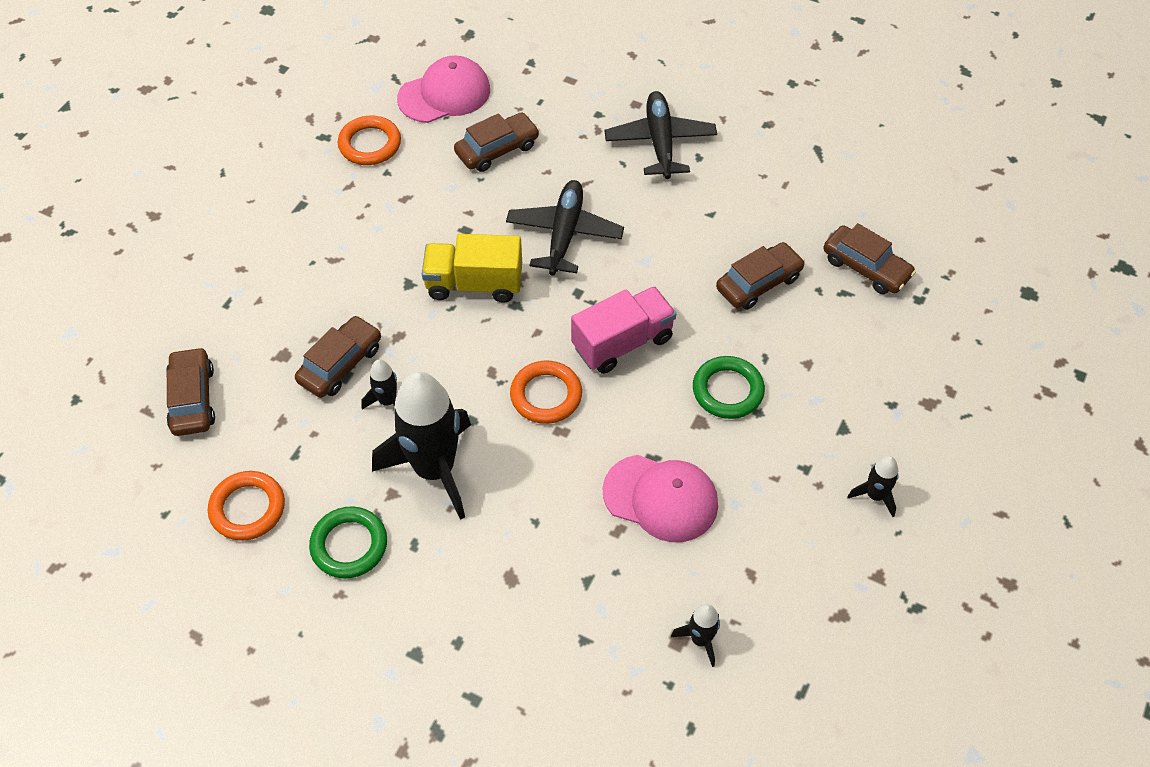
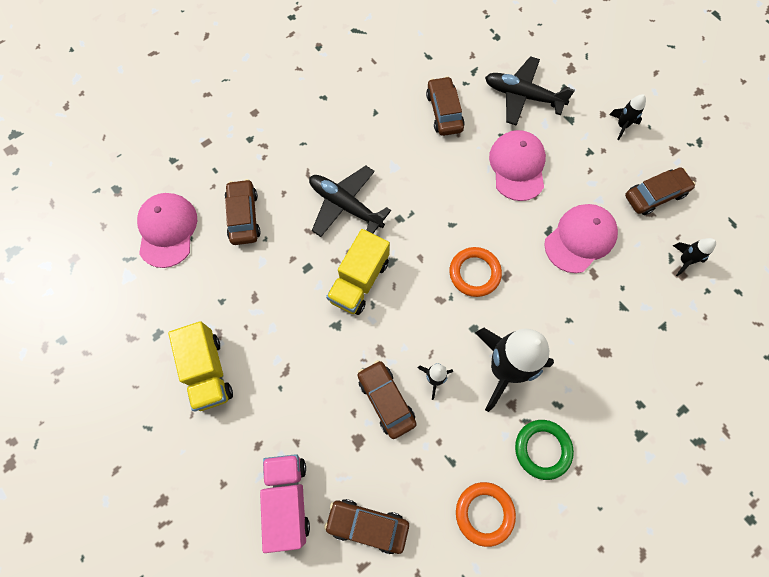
camera: 65 degrees left, 15 degrees up
orange ring [338,116,401,165] -> none
pink truck [571,286,676,374] -> pink truck moved to [260,454,310,553]
black plane [605,91,717,179] -> black plane moved to [485,56,575,126]
green ring [693,356,765,419] -> pink cap [489,130,546,201]
brown car [823,223,916,294] -> brown car moved to [625,167,695,215]
none -> yellow truck [168,321,233,411]

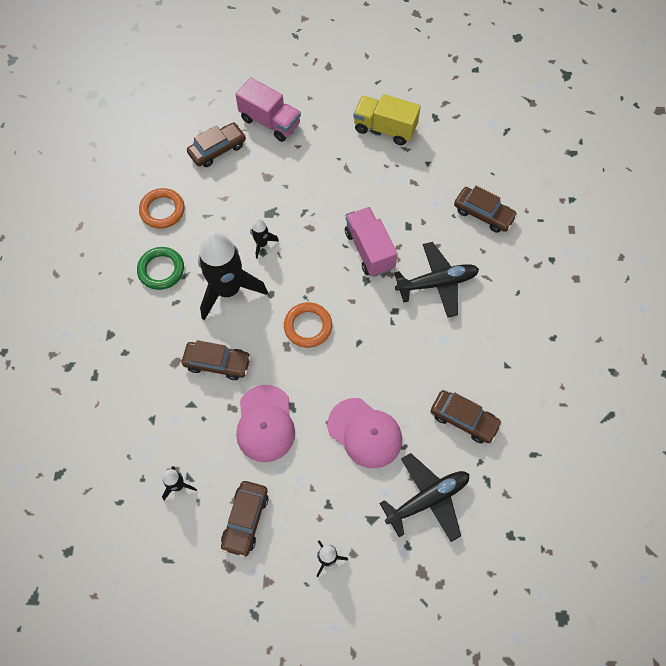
camera: 130 degrees right, 5 degrees down
pink cap [137,193,197,268] -> none
yellow truck [326,229,390,315] -> pink truck [345,207,398,277]
brown car [358,360,417,439] -> brown car moved to [182,340,251,380]

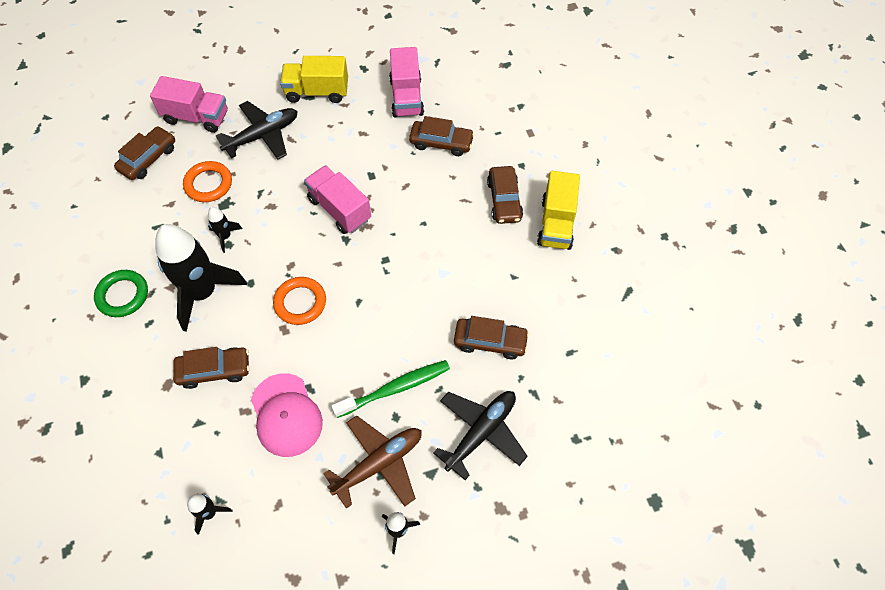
camera: 20 degrees left, 5 degrees down
orange ring [139,188,185,229] -> orange ring moved to [183,161,232,202]
brown car [221,481,268,557] -> brown car moved to [487,166,523,224]
pink cap [328,398,402,468] -> green toothbrush [331,360,450,418]
black plane [394,242,479,318] -> black plane moved to [216,101,297,159]
none -> brown plane [323,416,422,509]
none -> pink truck [389,47,424,117]
none -> yellow truck [537,171,580,250]

